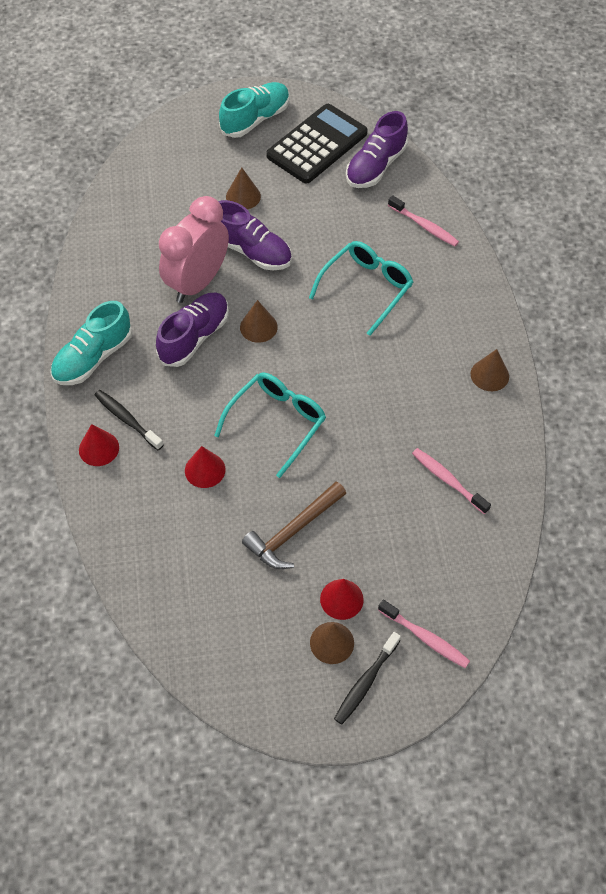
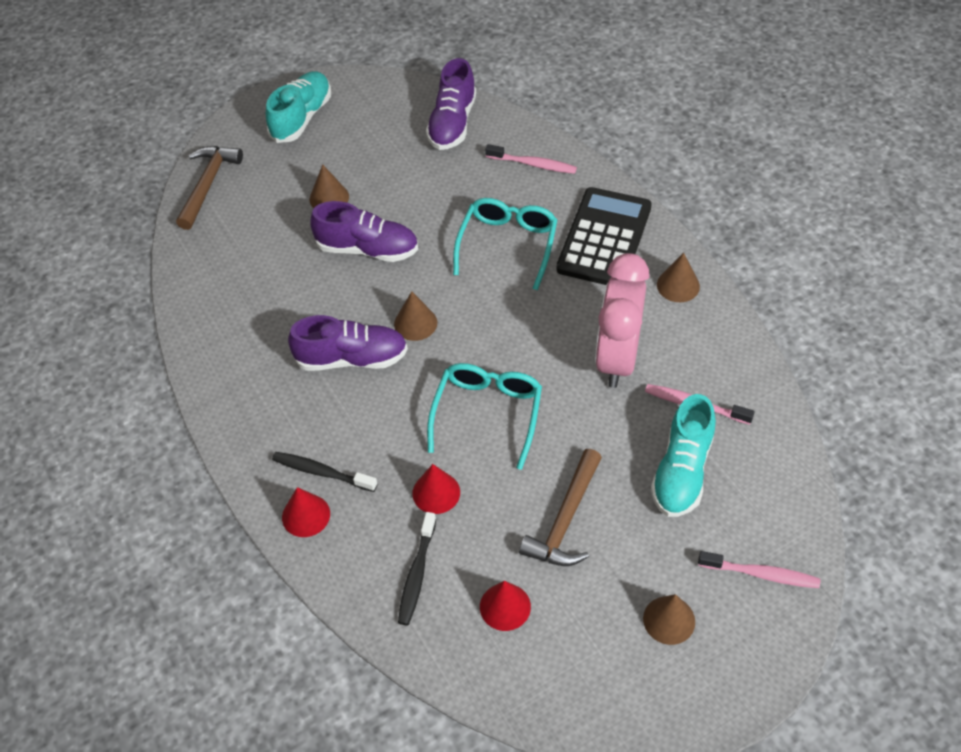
camera: 20 degrees left, 5 degrees down
turquoise shoe [50,301,132,385] -> turquoise shoe moved to [651,394,716,517]
purple shoe [156,292,229,367] -> purple shoe turned 75 degrees clockwise [288,315,408,371]
pink clock [159,196,229,303] -> pink clock moved to [595,253,649,388]
black calculator [266,104,368,184] -> black calculator moved to [556,187,652,285]
red cone [320,579,364,620] -> red cone moved to [480,581,531,631]
black toothbrush [334,632,401,724] -> black toothbrush moved to [398,512,436,625]
none -> brown hammer [176,146,243,230]

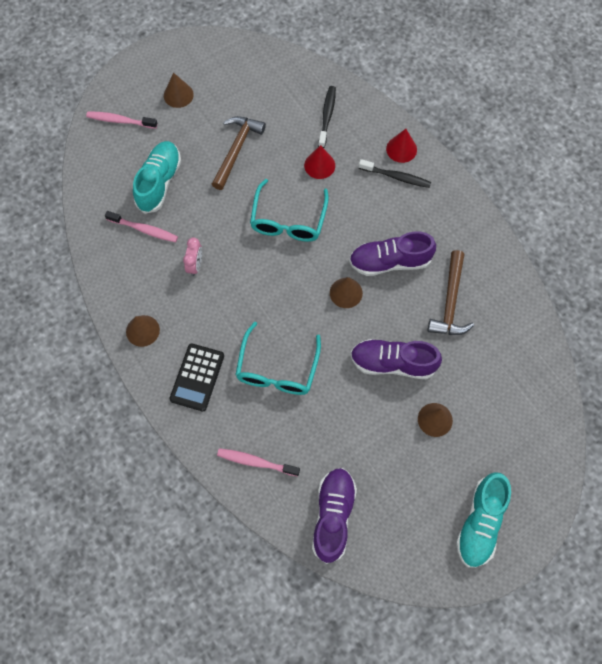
camera: 175 degrees right, 15 degrees up
brown hammer [176,146,243,230] -> brown hammer moved to [428,250,474,335]
red cone [480,581,531,631] -> none
black calculator [556,187,652,285] -> black calculator [169,343,224,411], size x0.66
pink clock [595,253,649,388] -> pink clock [183,237,202,276], size x0.43

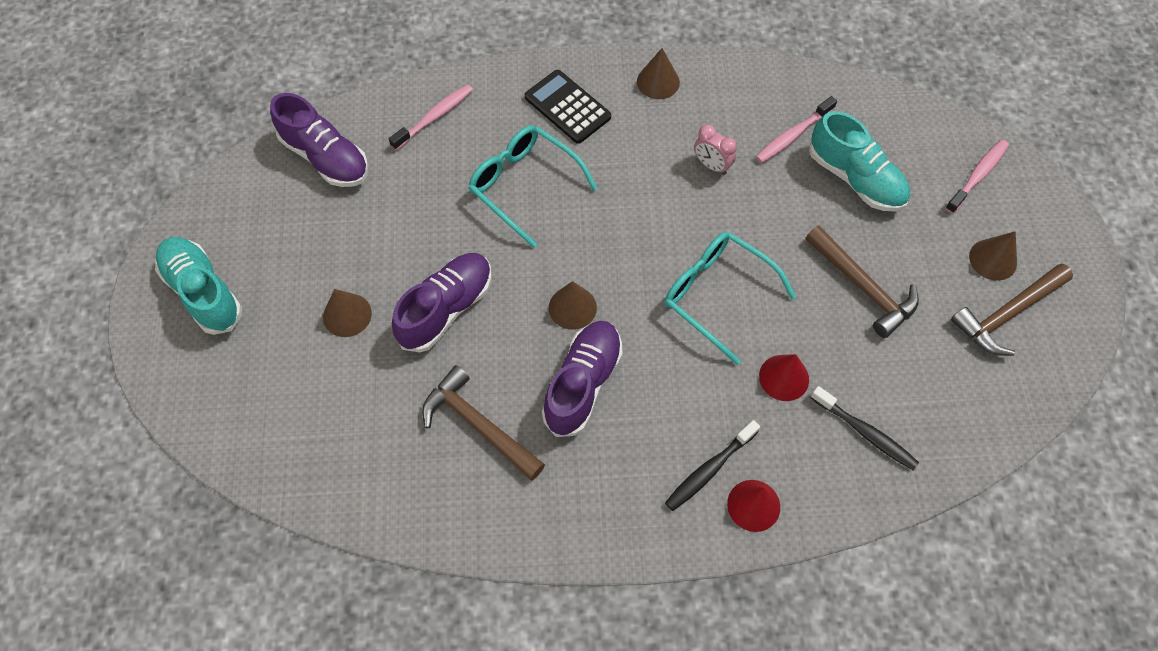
camera: 120 degrees right, 5 degrees down
none -> brown hammer [951,263,1073,356]

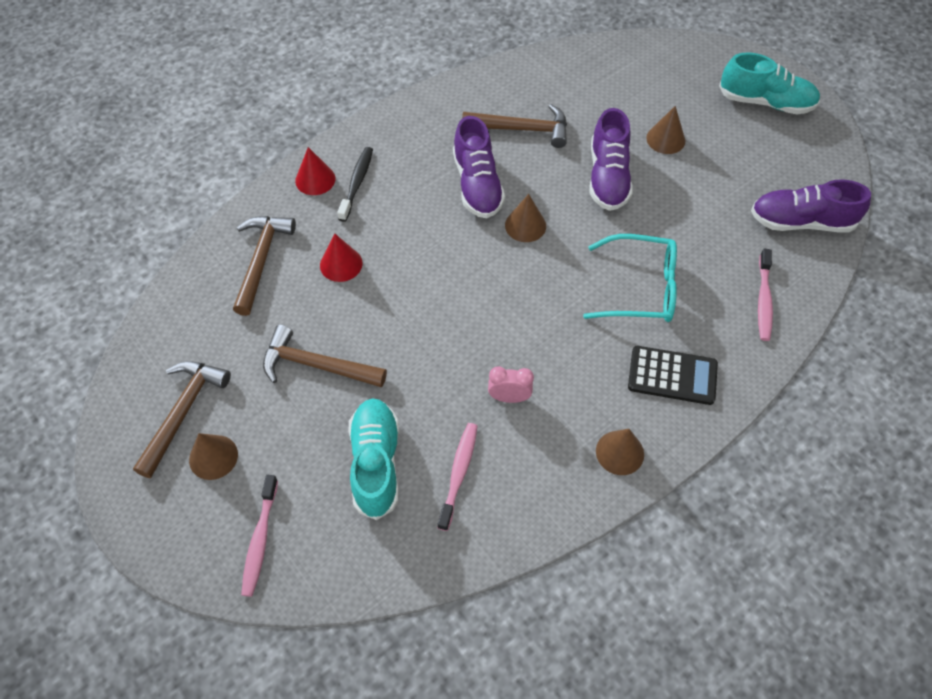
camera: 145 degrees right, 5 degrees down
turquoise glasses [664,232,796,365] -> none
turquoise shoe [809,111,910,212] -> turquoise shoe turned 75 degrees clockwise [348,398,399,520]
black toothbrush [811,386,919,470] -> brown hammer [233,216,296,316]

